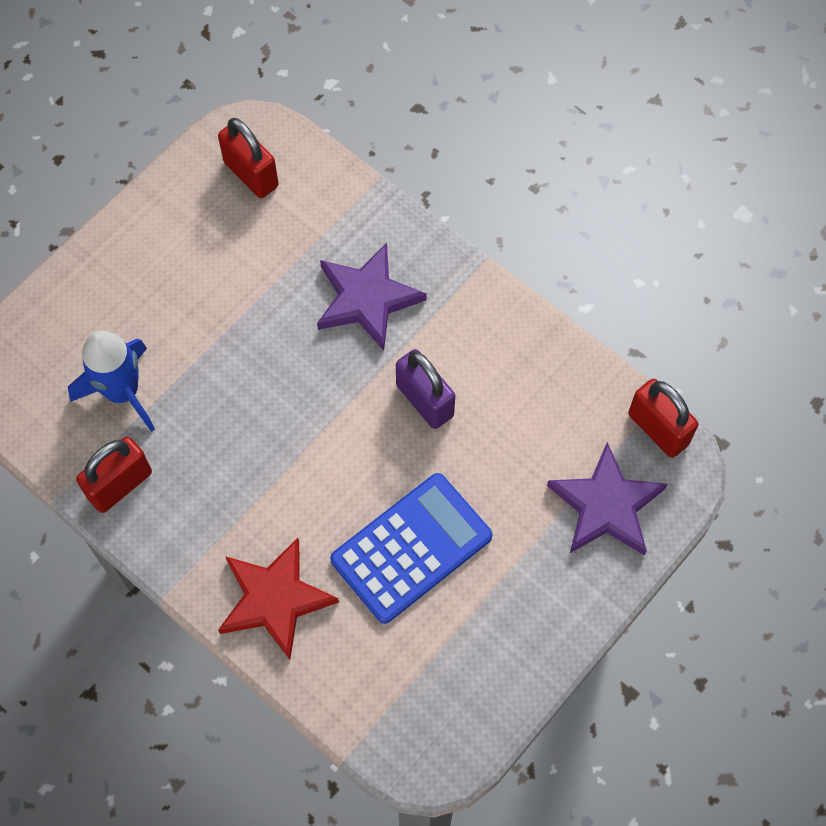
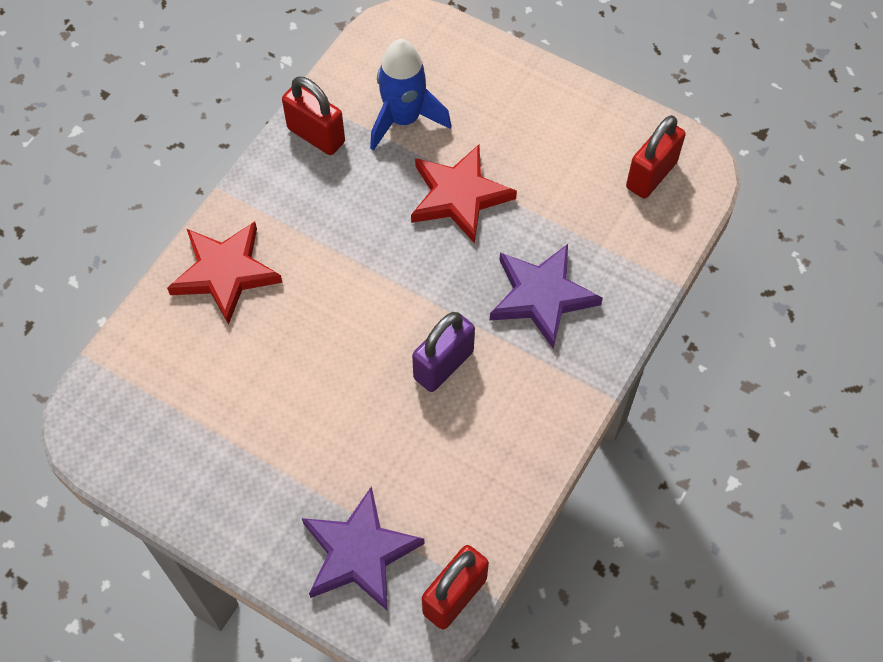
camera: 80 degrees right, 5 degrees down
blue calculator [330,473,492,624] -> none
none -> red star [411,145,517,244]

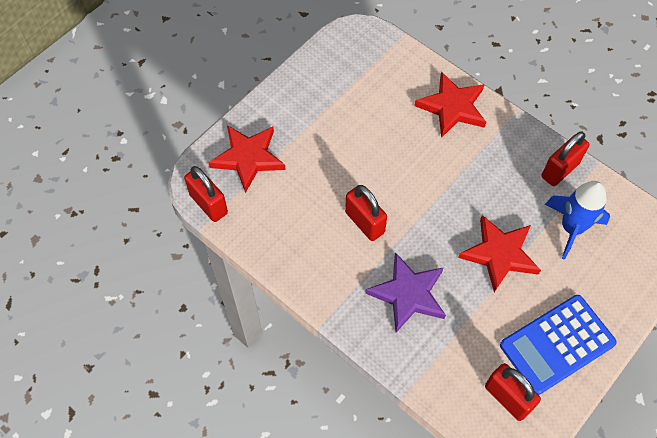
camera: 100 degrees right, 0 degrees up
purple star [302,486,425,610] -> red star [208,125,286,193]
purple padlock [412,312,475,392] -> red padlock [345,185,387,241]
none -> blue calculator [500,295,617,395]

